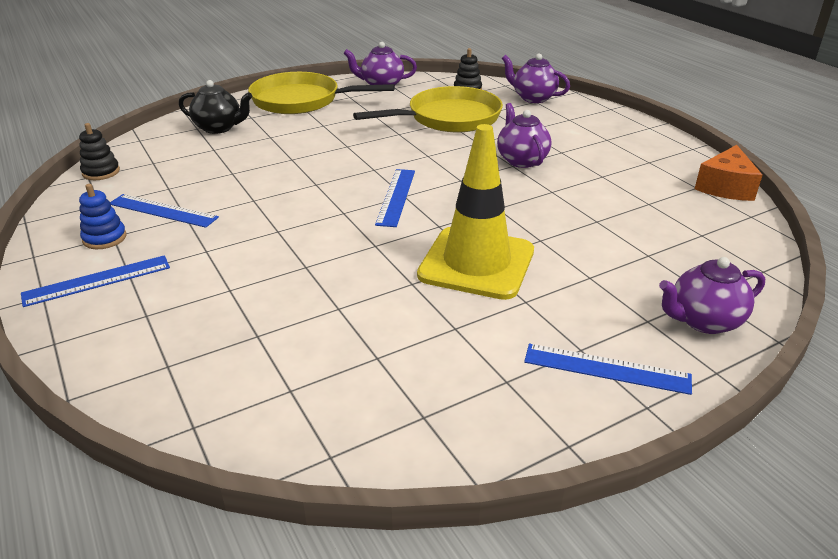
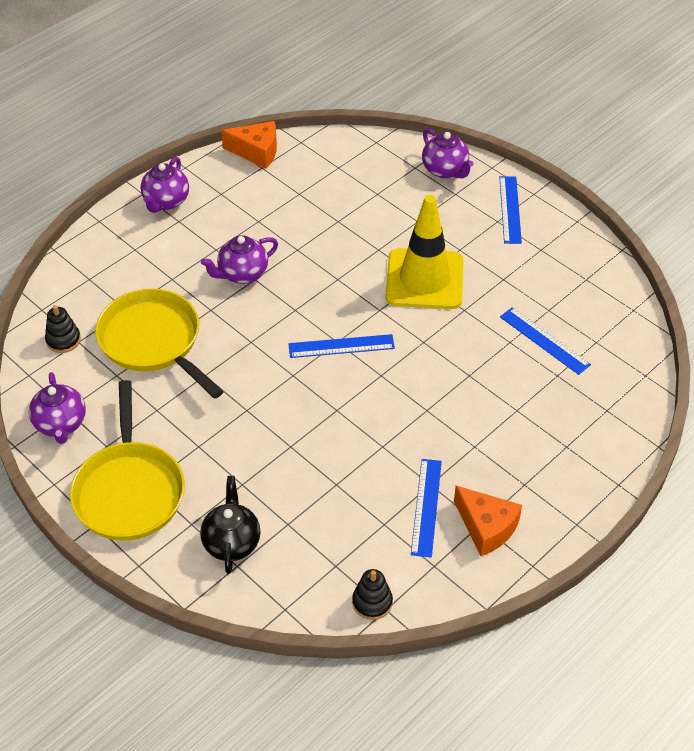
camera: 105 degrees left, 15 degrees up
blue ruler [21,255,170,307] -> blue ruler moved to [500,307,591,375]
blue stacking toy [79,184,126,249] -> orange cheese [454,486,522,556]
purple teapot [502,53,570,103] -> purple teapot moved to [141,157,189,213]

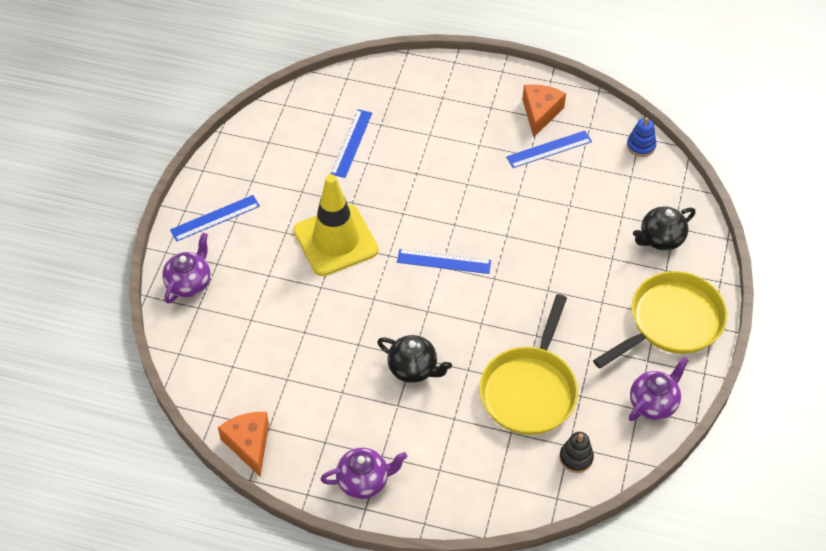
camera: 120 degrees left, 5 degrees up
purple teapot [201,235,278,284] -> black teapot [377,335,452,383]
blue ruler [288,334,395,358] -> blue ruler turned 45 degrees counterclockwise [397,249,491,274]
black stacking toy [352,569,393,620] -> blue stacking toy [627,117,656,157]

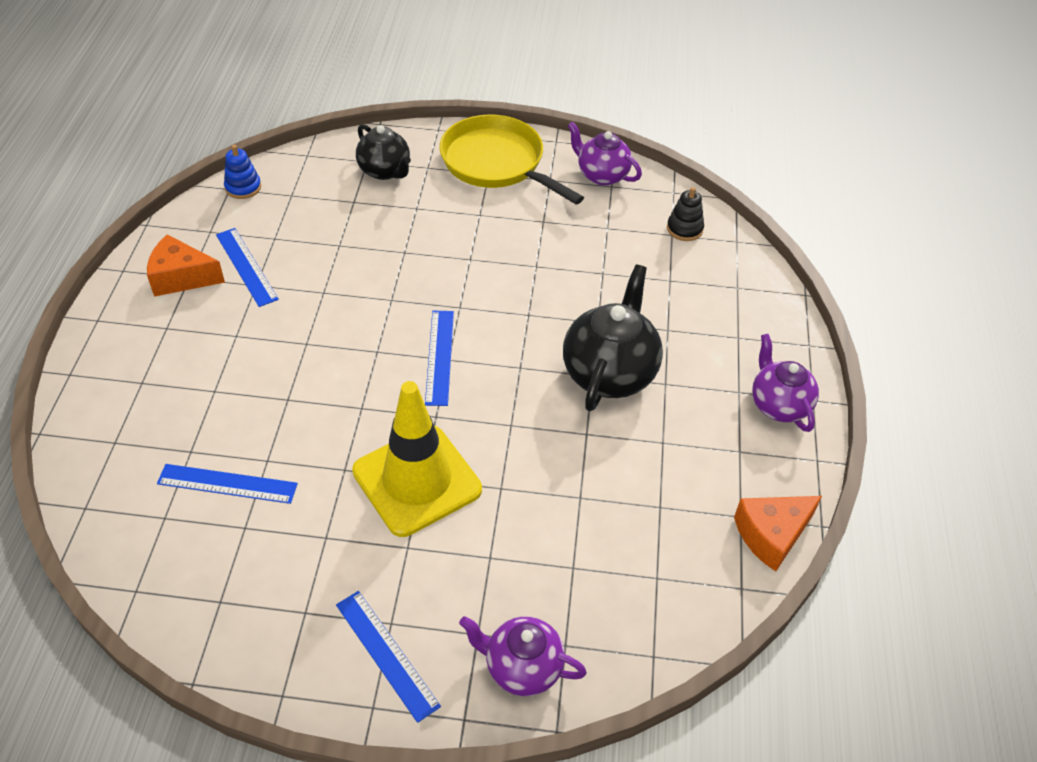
camera: 100 degrees left, 5 degrees down
black teapot [377,335,452,383] -> black teapot [563,264,663,411], size x1.55
yellow pan [479,294,578,435] -> none

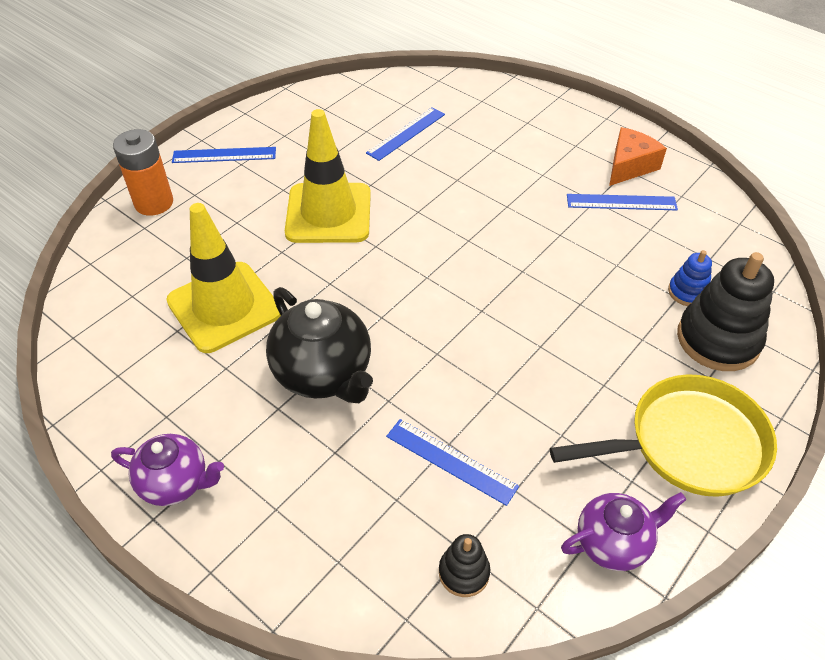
camera: 125 degrees right, 0 degrees up
blue stacking toy [224,145,261,199] -> blue stacking toy moved to [668,250,712,306]
black teapot [356,124,411,180] -> black stacking toy [677,252,774,371]
blue ruler [425,311,454,406] -> blue ruler moved to [386,419,519,506]
purple teapot [459,616,587,696] -> orange battery [113,129,173,216]
orange cheese [734,496,822,571] -> none
none -> yellow traffic cone [166,203,281,353]

